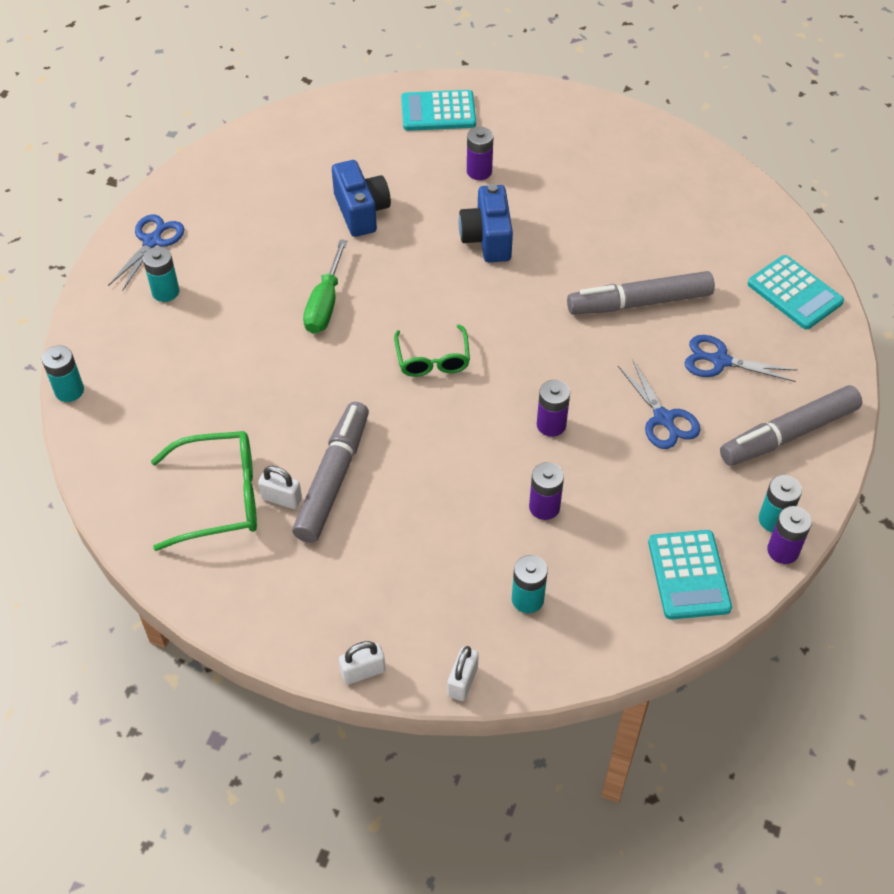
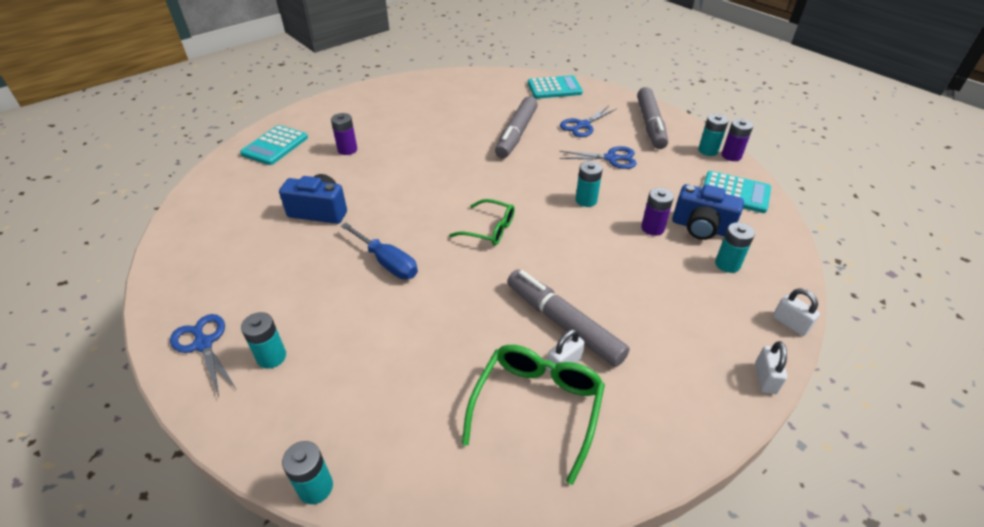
camera: 60 degrees left, 10 degrees down
green screwdriver [303,239,347,334] -> blue screwdriver [341,223,418,279]
blue camera [459,184,513,262] -> blue camera moved to [672,184,744,240]
purple battery [537,380,570,437] -> turquoise battery [576,161,603,207]

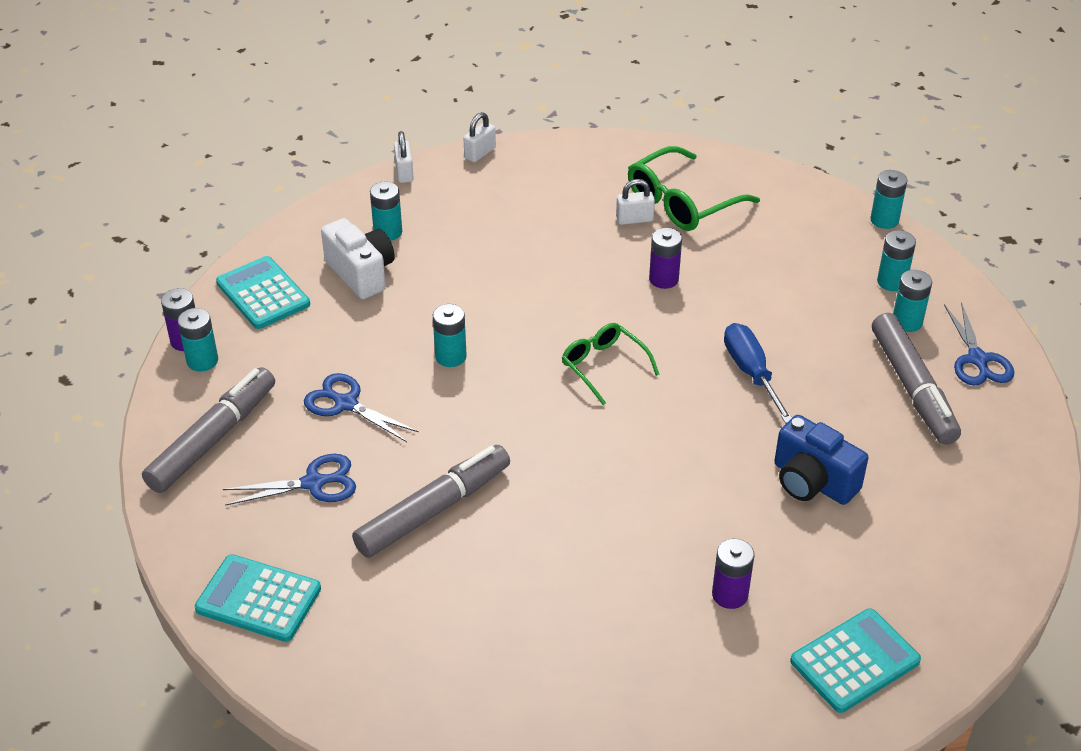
camera: 150 degrees left, 0 degrees up
grey marker [507,270,630,367] -> grey marker moved to [872,313,961,445]
purple battery [641,188,674,236] -> purple battery moved to [649,228,682,289]
blue camera [672,184,744,240] -> white camera [321,218,395,299]
none -> turquoise battery [877,230,916,291]

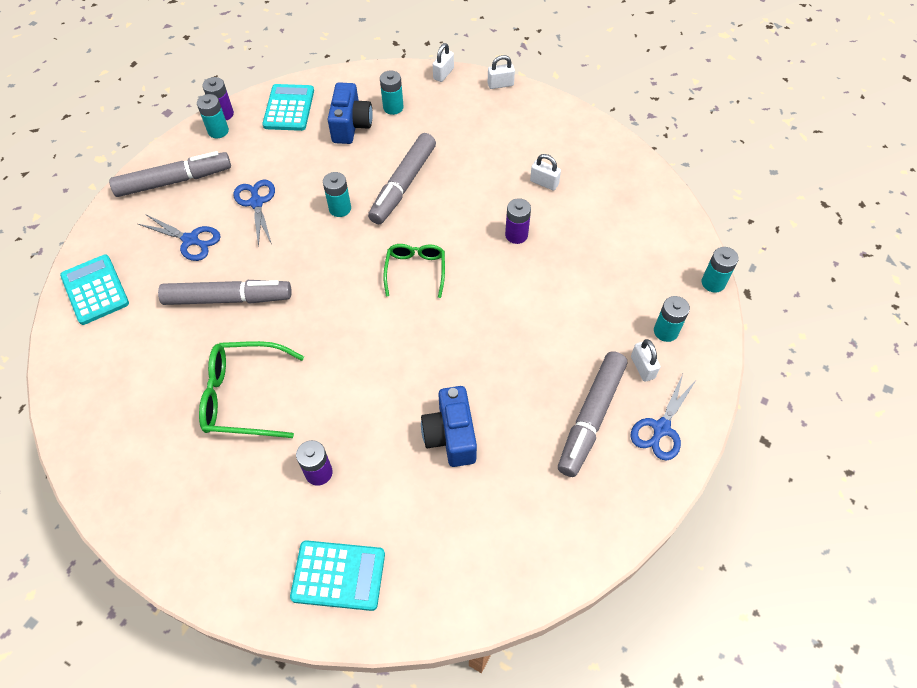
camera: 40 degrees right, 15 degrees up
white camera [321,218,395,299] -> blue camera [327,82,373,144]
green glasses [628,146,760,231] -> green glasses moved to [199,341,304,438]
blue screwdriver [724,323,792,424] -> none
turquoise battery [893,270,932,332] -> white padlock [631,339,660,382]
none -> grey marker [368,133,436,224]

